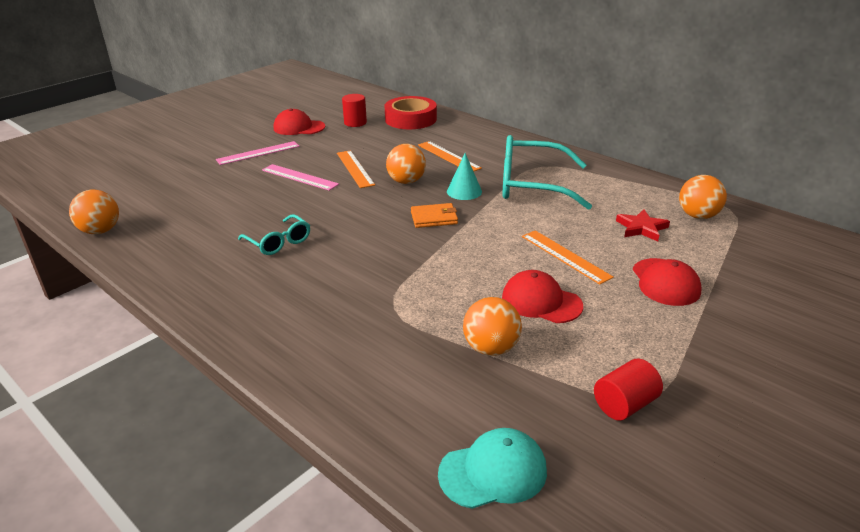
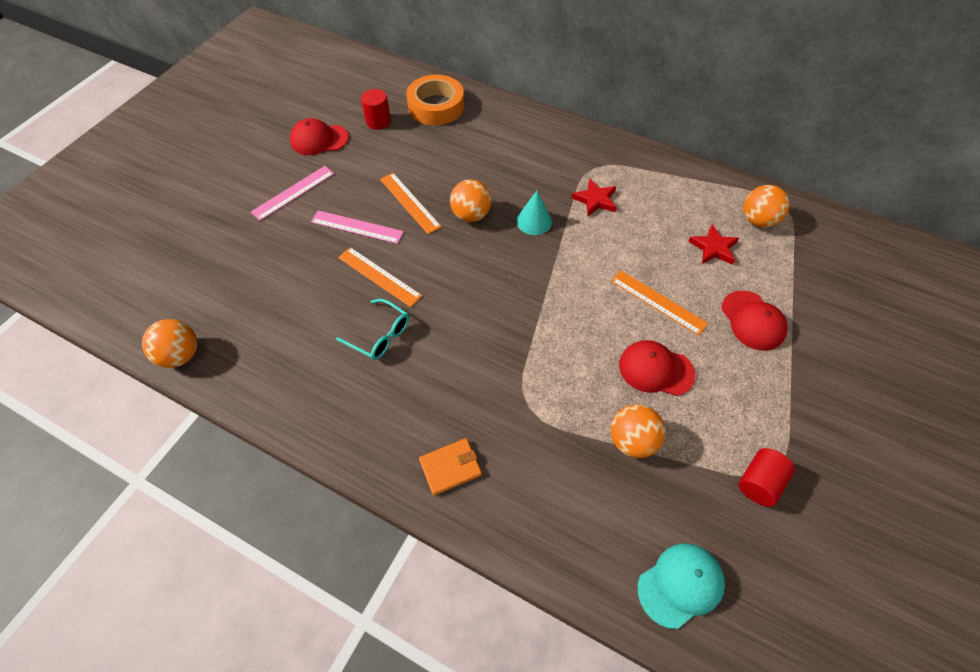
camera: 15 degrees left, 25 degrees up
red tape [385,96,437,129] -> orange tape [406,75,464,125]
orange wallet [411,203,458,228] -> orange wallet moved to [419,438,482,495]
orange ruler [418,141,482,171] -> orange ruler moved to [338,247,422,307]
turquoise glasses [502,135,592,210] -> red star [571,178,617,216]

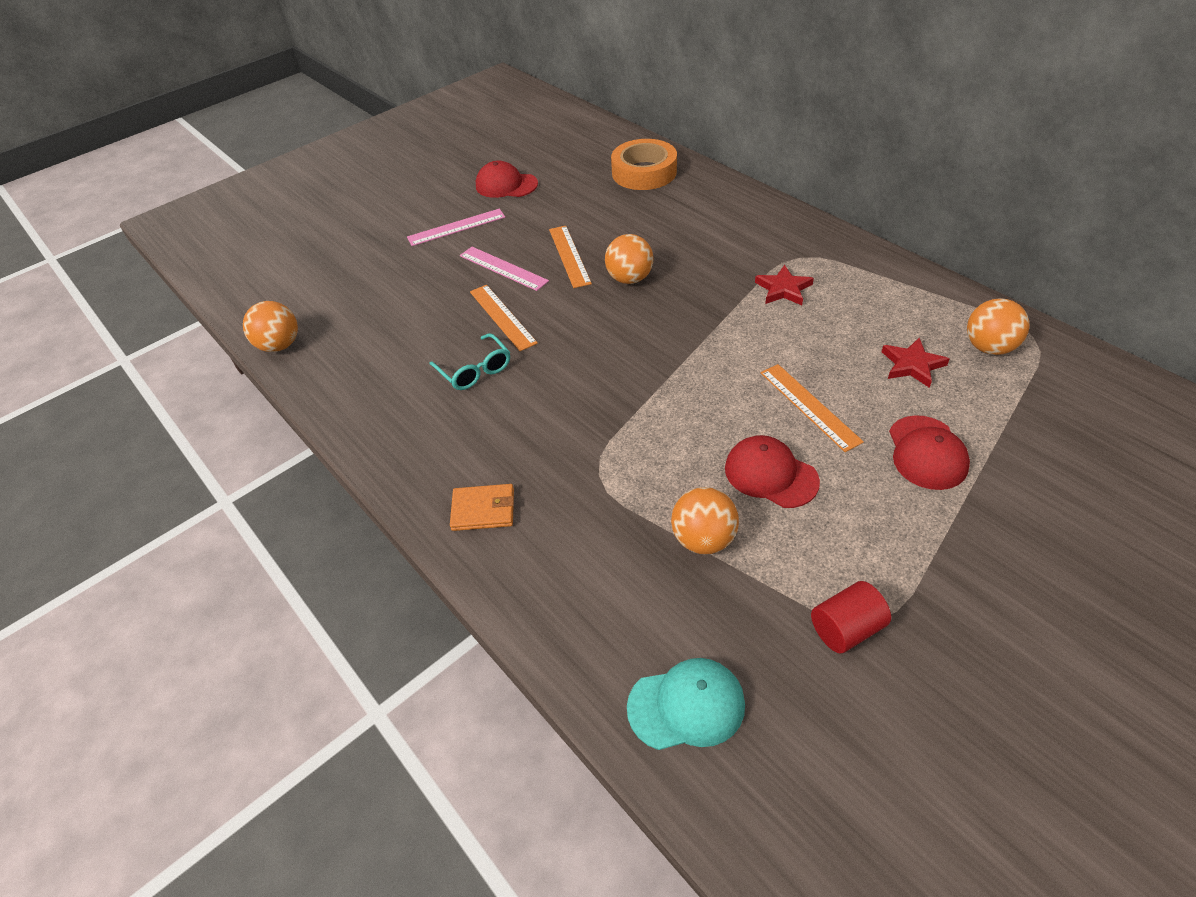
camera: 25 degrees right, 10 degrees down
red cylinder [361,89,391,130] -> none
turquoise cone [516,191,552,235] -> none

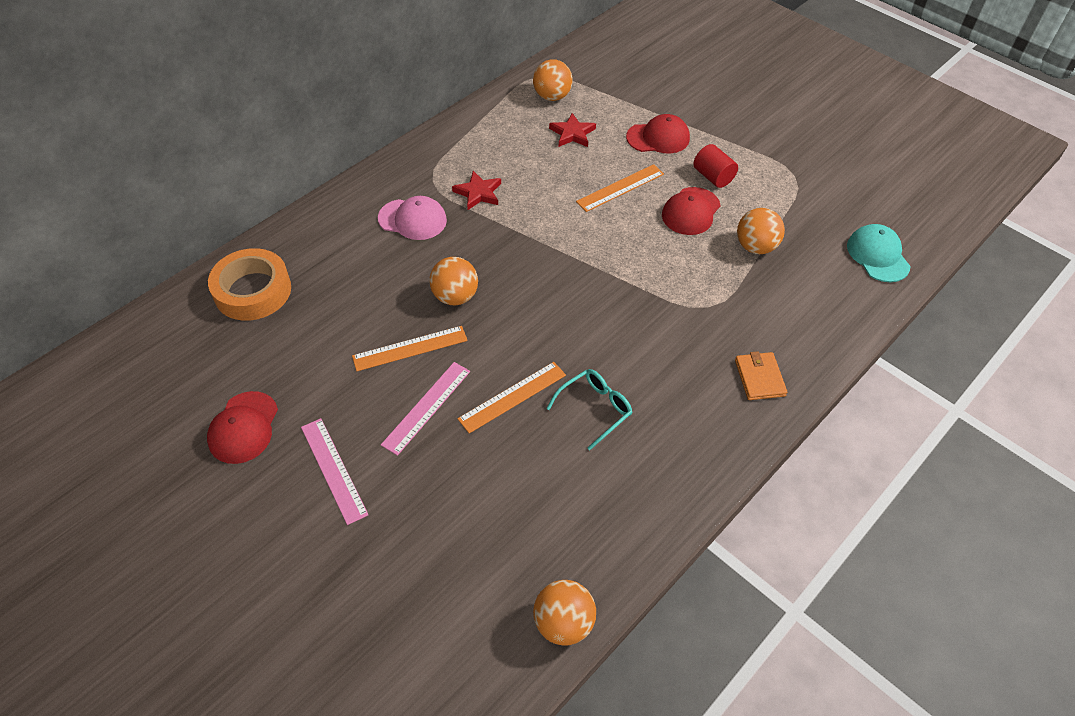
camera: 100 degrees left, 5 degrees up
red cylinder [811,581,891,653] -> red cylinder moved to [693,144,738,188]
none -> pink cap [378,196,447,240]

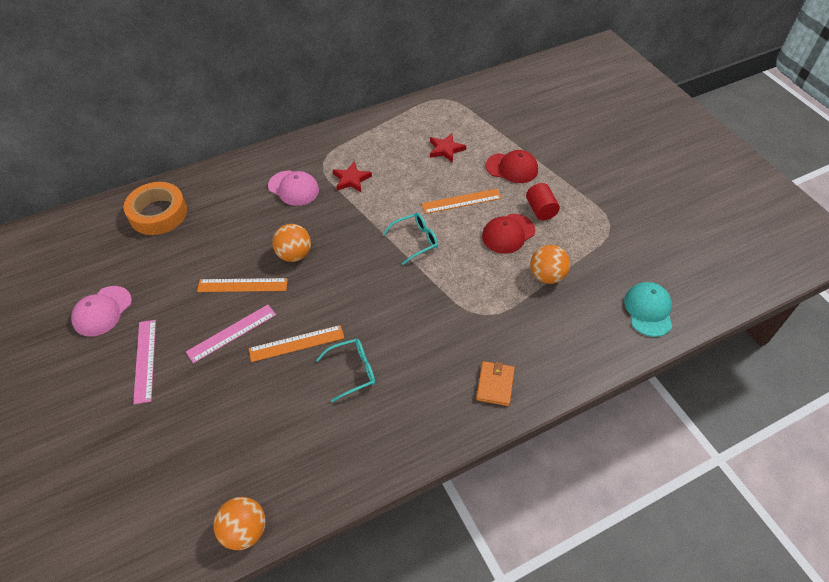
camera: 20 degrees right, 0 degrees up
red cap [207,391,278,464] -> pink cap [71,286,132,337]
orange ball [533,59,573,101] -> none
none -> turquoise glasses [382,213,438,265]

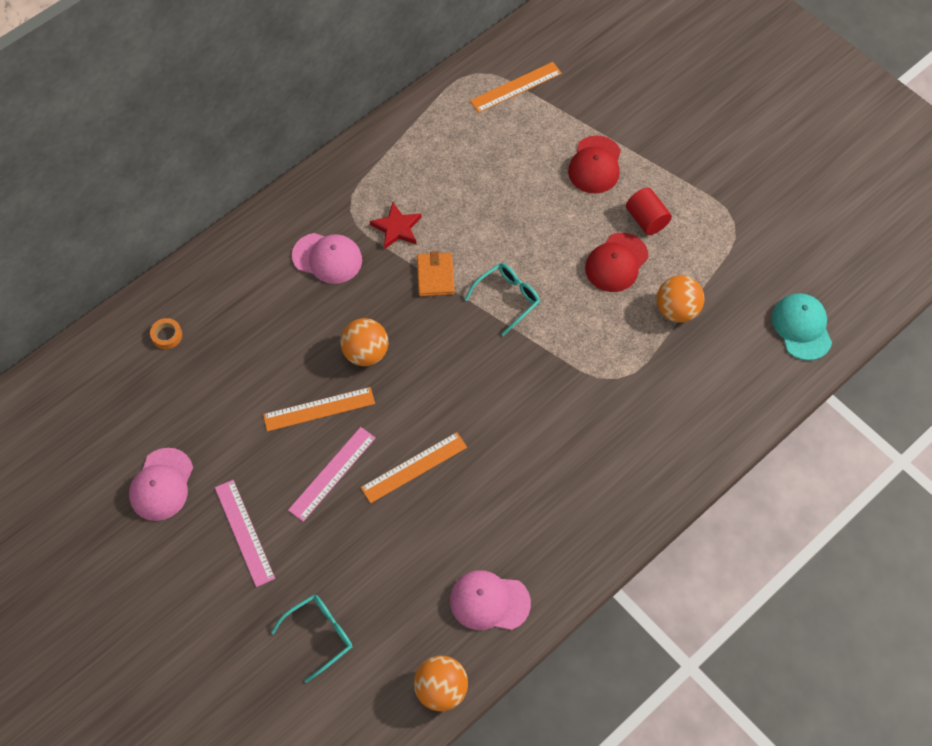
camera: 15 degrees left, 10 degrees up
orange tape [124,182,187,235] -> orange tape [150,318,182,349], size x0.41
turquoise glasses [316,339,375,402] -> turquoise glasses moved to [271,595,353,683]
orange ruler [421,189,502,214] -> orange ruler moved to [470,62,562,113]
red star [430,133,466,163] -> none
orange wallet [476,361,515,406] -> orange wallet moved to [417,251,455,296]
red cap [486,150,538,183] -> red cap turned 105 degrees clockwise [568,135,621,193]
none -> pink cap [450,570,531,630]

